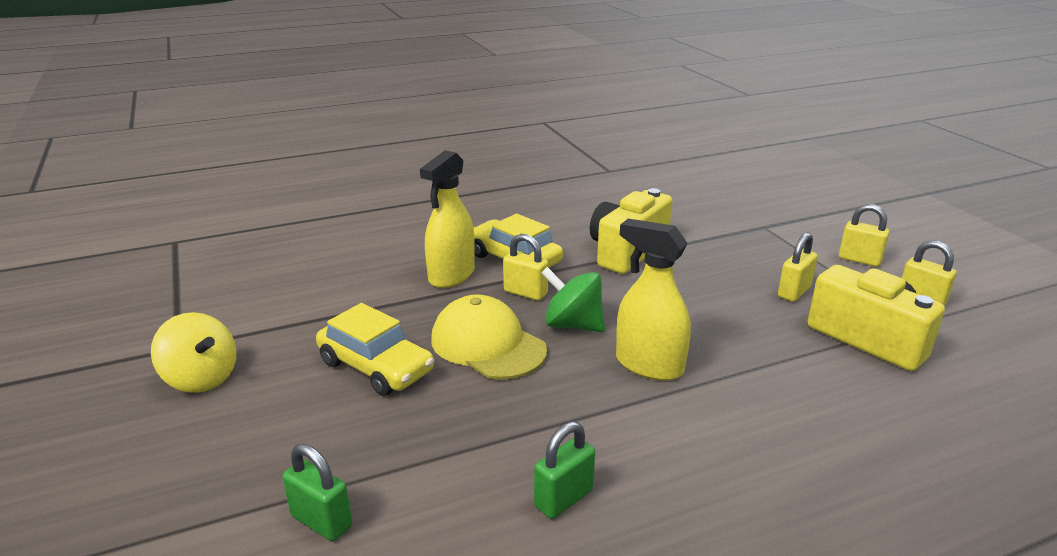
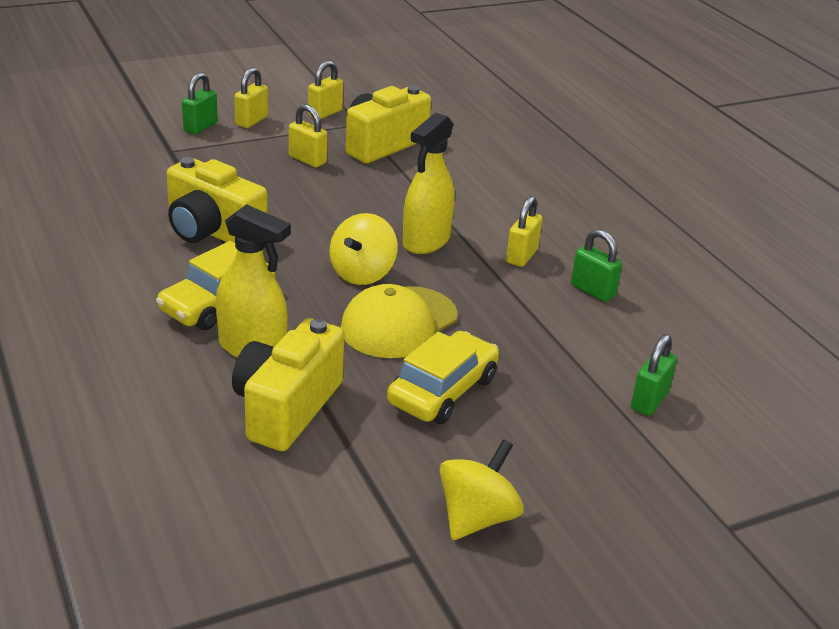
camera: 95 degrees left, 5 degrees up
yellow padlock [503,234,548,301] -> yellow padlock moved to [506,196,543,267]
green spinning top [541,267,605,332] -> yellow spinning top [330,213,397,285]
none -> green padlock [182,72,218,134]
none -> yellow camera [232,318,344,451]

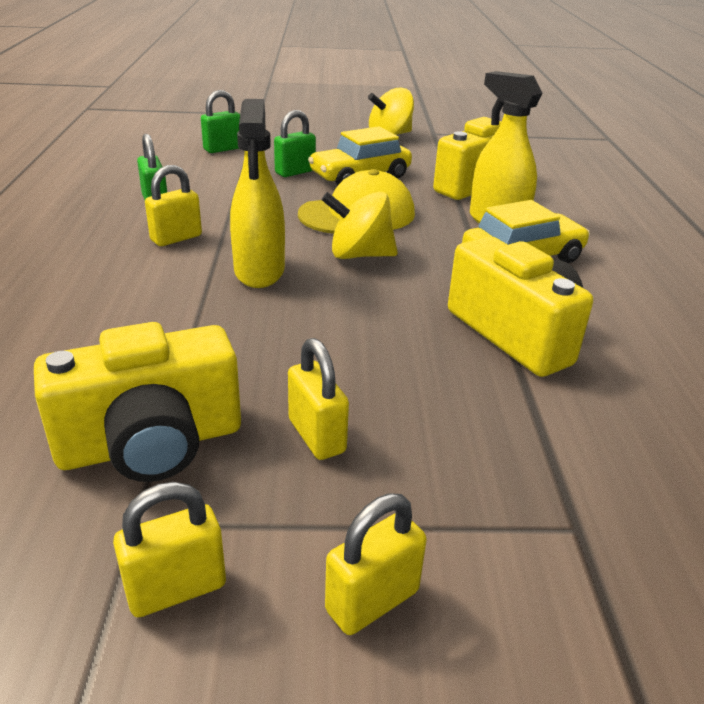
camera: 155 degrees left, 0 degrees up
green padlock [182,72,218,134] -> green padlock moved to [274,110,316,177]
yellow spinning top [330,213,397,285] -> yellow spinning top turned 135 degrees counterclockwise [321,191,398,259]
yellow spray bottle [403,113,455,254] -> yellow spray bottle turned 120 degrees clockwise [230,99,285,288]

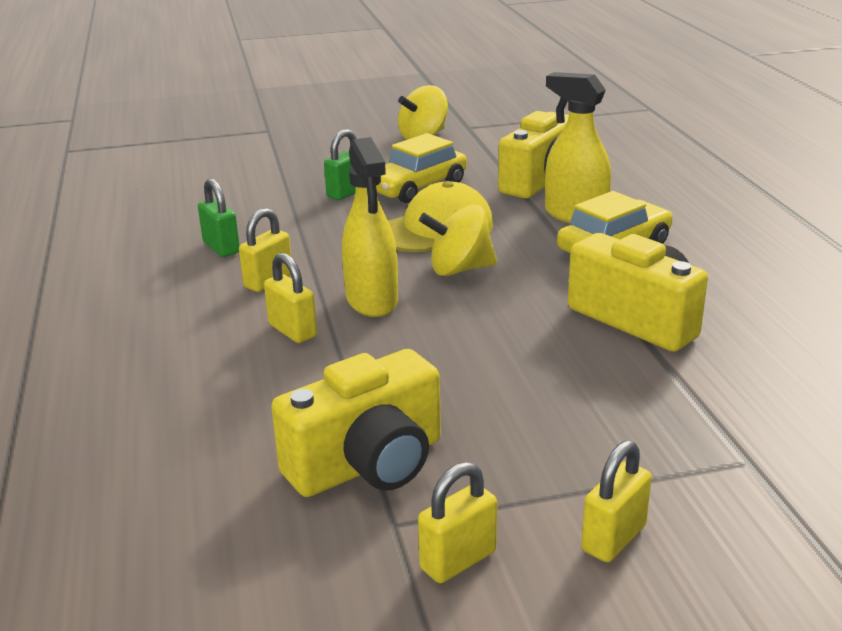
camera: 10 degrees left, 5 degrees down
green padlock [201,90,240,153] -> none
yellow padlock [288,338,349,460] -> yellow padlock moved to [264,253,317,343]

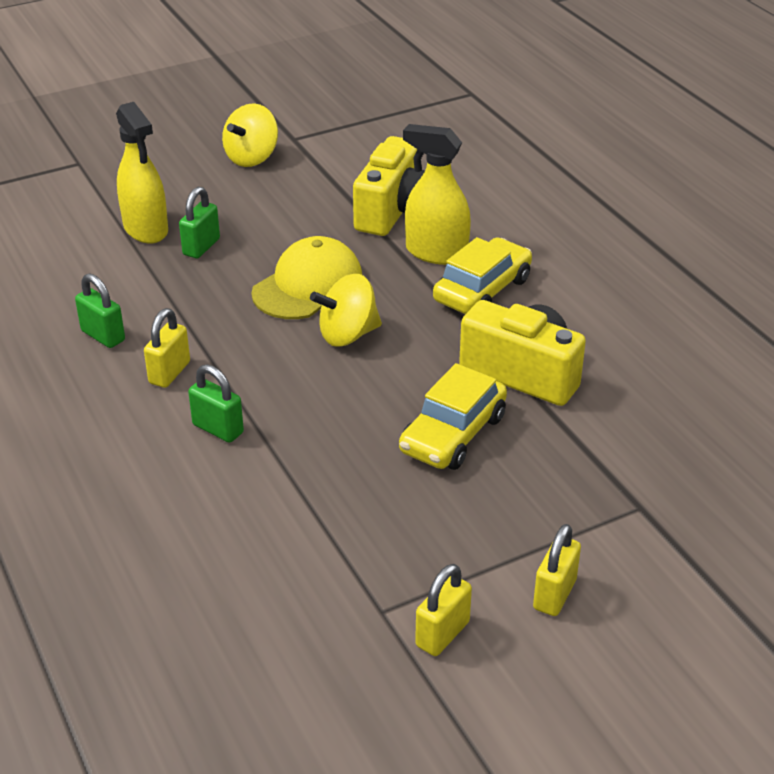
camera: 15 degrees left, 10 degrees up
yellow padlock [264,253,317,343] -> green padlock [188,364,244,443]
yellow camera [271,349,441,497] -> none
yellow spray bottle [342,137,398,317] -> yellow spray bottle moved to [116,102,168,244]
yellow car [376,133,467,203] -> yellow car moved to [399,363,507,470]

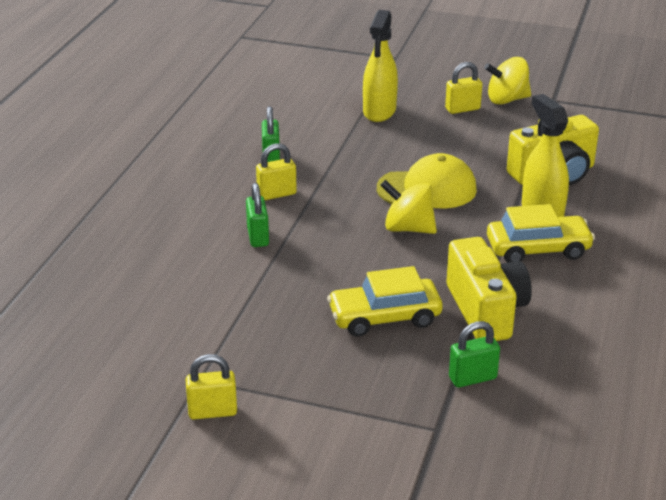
camera: 45 degrees right, 5 degrees down
green padlock [179,187,220,258] -> green padlock moved to [449,321,500,388]
yellow padlock [533,524,581,616] -> yellow padlock moved to [445,62,482,114]

